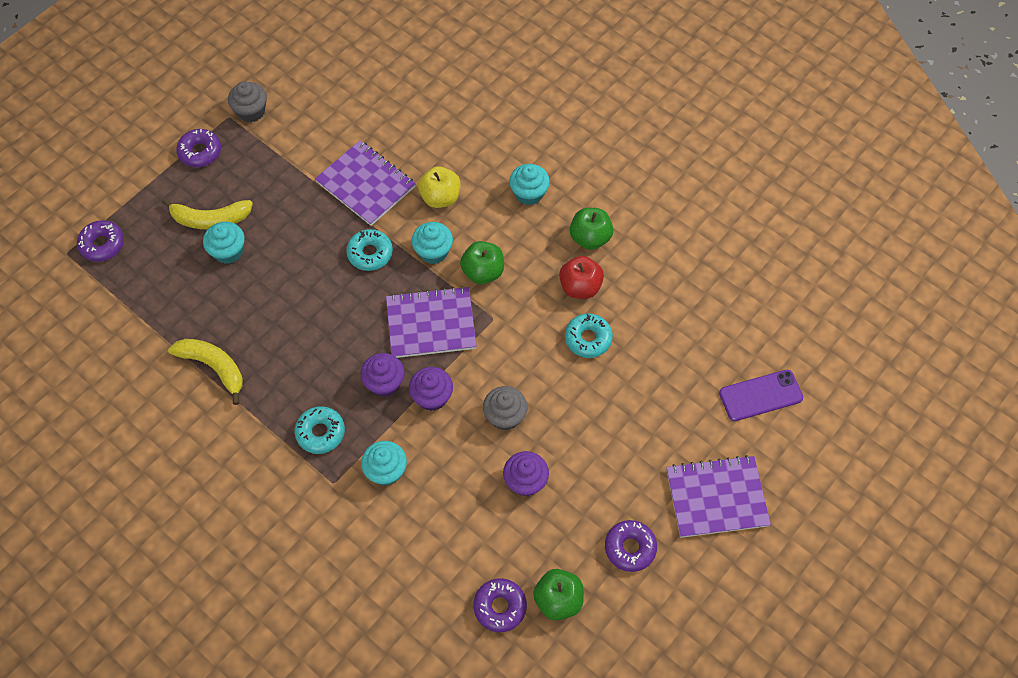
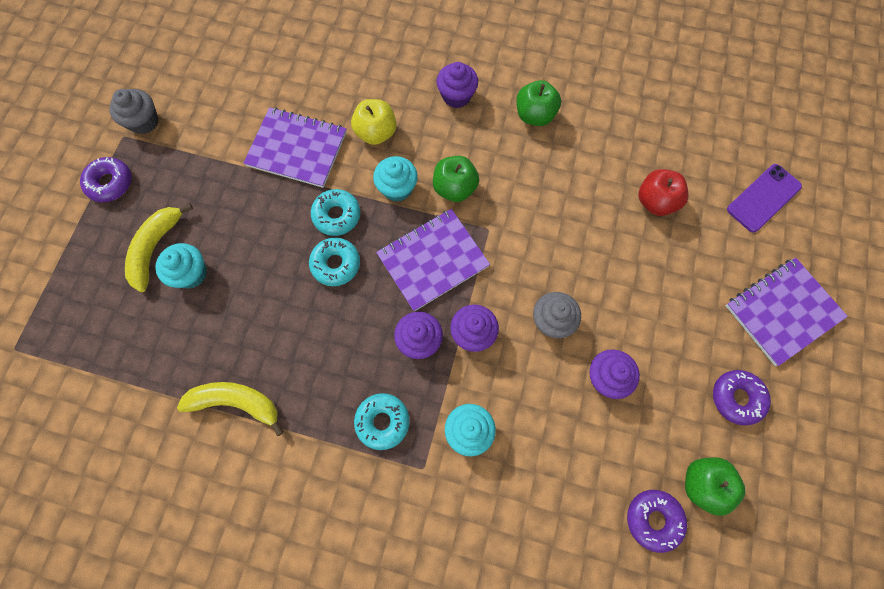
camera: 25 degrees left, 10 degrees up
purple donut [77,220,124,262] -> none
yellow banana [162,198,253,229] -> yellow banana turned 135 degrees clockwise [125,204,193,292]
turquoise cupcake [509,164,550,205] -> purple cupcake [436,62,478,108]
red apple [559,256,604,299] -> red apple moved to [639,169,689,216]
turquoise donut [565,313,613,358] -> turquoise donut moved to [309,238,360,286]

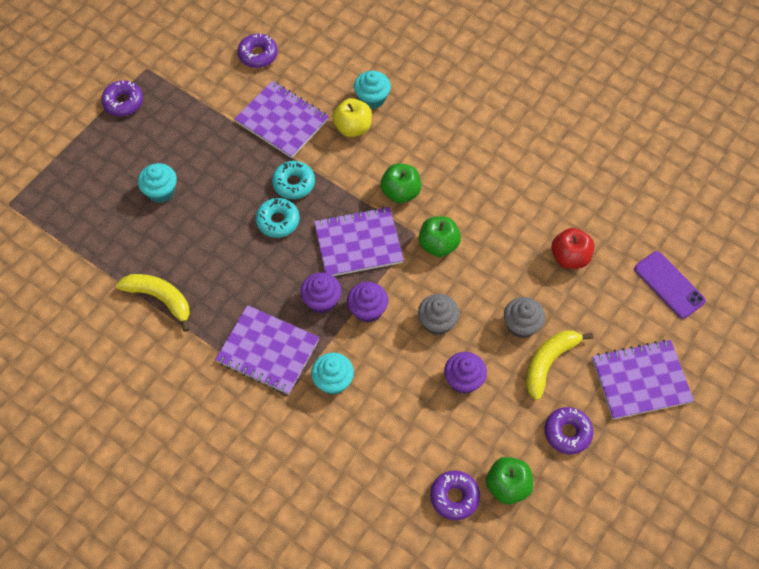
camera: 20 degrees right, 10 degrees down
grey cupcake [109,89,159,134] -> grey cupcake moved to [504,297,545,338]
yellow banana [125,204,193,292] -> yellow banana moved to [526,330,593,400]
turquoise donut [354,393,410,450] -> purple notebook [215,305,319,395]
turquoise cupcake [373,156,418,202] -> turquoise cupcake moved to [354,71,391,109]
purple cupcake [436,62,478,108] -> none
green apple [516,80,561,126] -> green apple moved to [419,216,461,257]
purple phone [727,164,802,232] -> purple phone turned 75 degrees clockwise [634,251,706,319]
none -> purple donut [237,34,278,68]

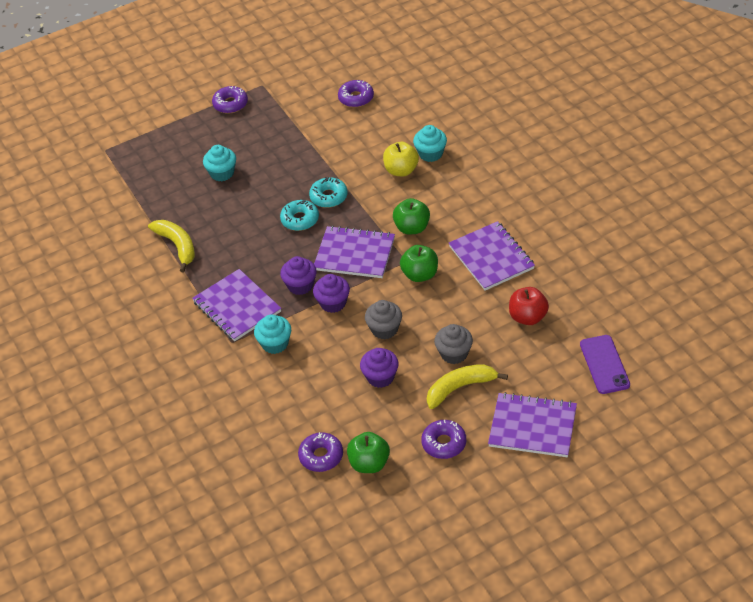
camera: 30 degrees right, 15 degrees down
purple notebook [234,81,329,158] -> purple notebook moved to [449,221,535,291]

